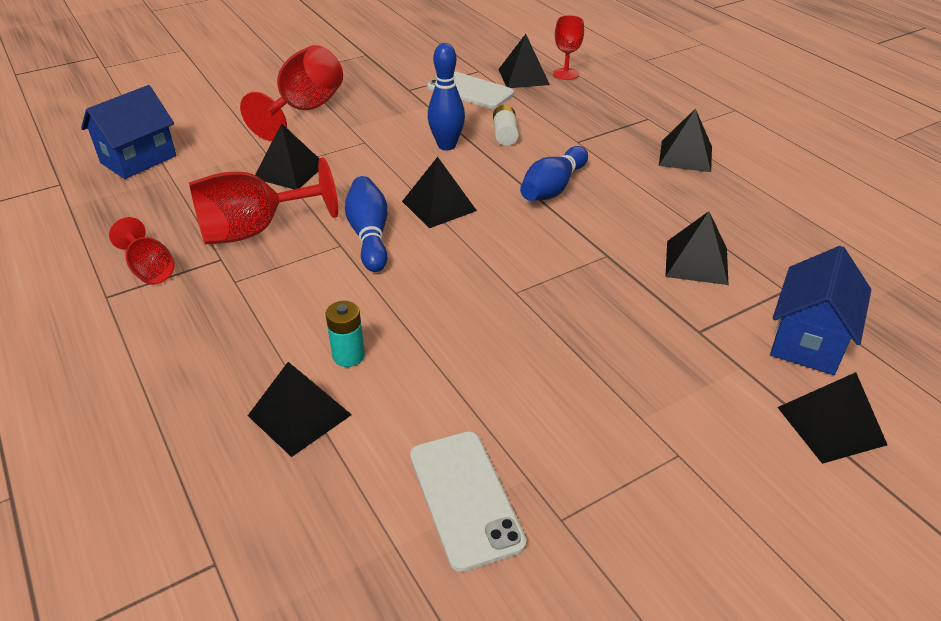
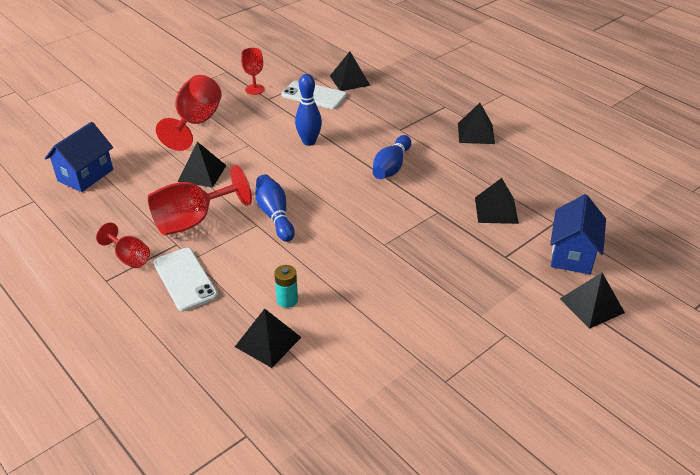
camera: 10 degrees left, 0 degrees up
black pyramid [402,157,477,228] -> none
white phone [410,431,527,572] -> white phone moved to [154,248,218,311]
white battery [493,105,519,146] -> none
red goblet [553,15,584,80] -> red goblet moved to [241,48,265,95]

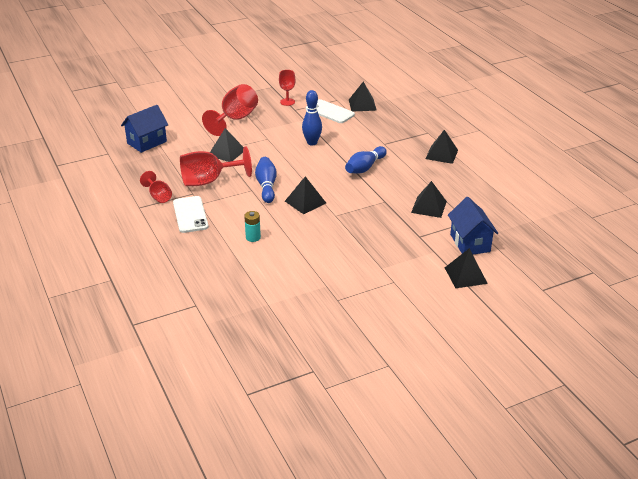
camera: 15 degrees right, 5 degrees down
black pyramid [235,309,301,368] -> black pyramid moved to [285,176,326,214]
blue house [550,194,606,275] -> blue house turned 45 degrees counterclockwise [448,197,498,255]

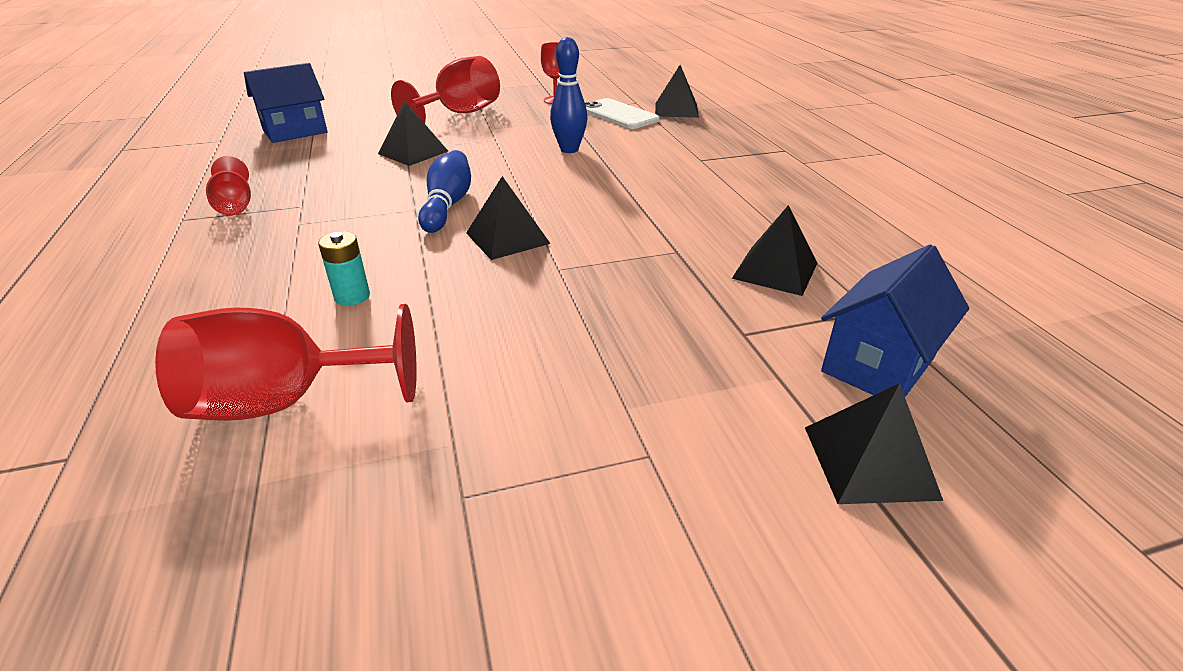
camera: 10 degrees right, 0 degrees up
white phone [173,196,209,233] -> none
red goblet [180,146,252,186] -> red goblet moved to [155,304,417,421]
blue bowling pin [345,146,387,174] -> none
black pyramid [425,130,458,164] -> none
blue house [448,197,498,255] -> blue house turned 45 degrees clockwise [821,244,969,397]

